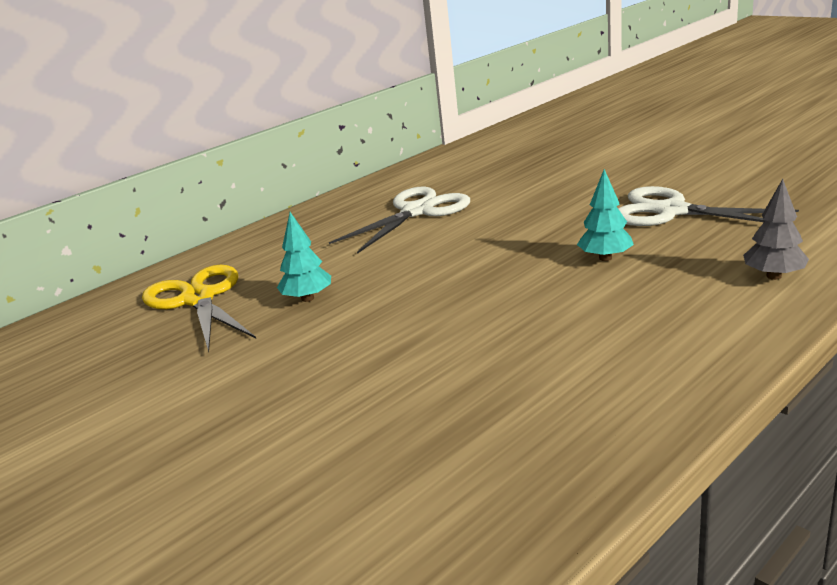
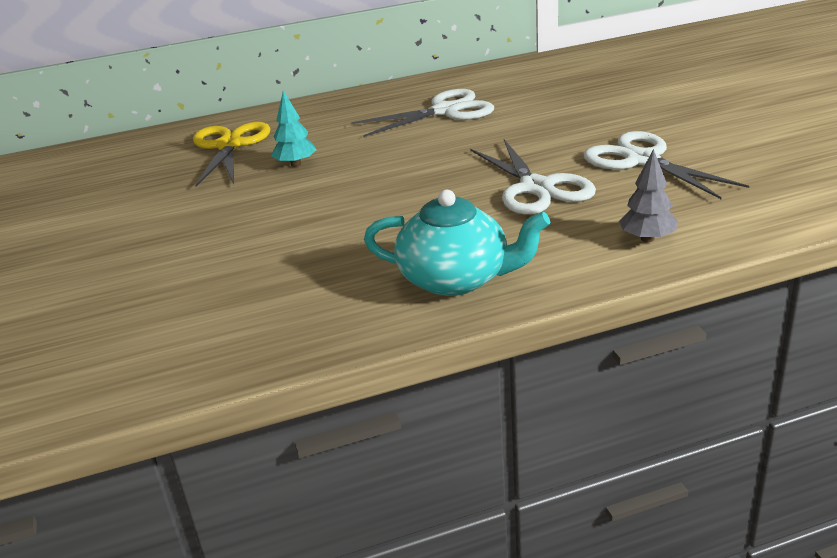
camera: 25 degrees right, 5 degrees up
turquoise tree [577,169,634,261] -> white scissors [470,139,596,214]
none -> turquoise teapot [364,190,550,296]

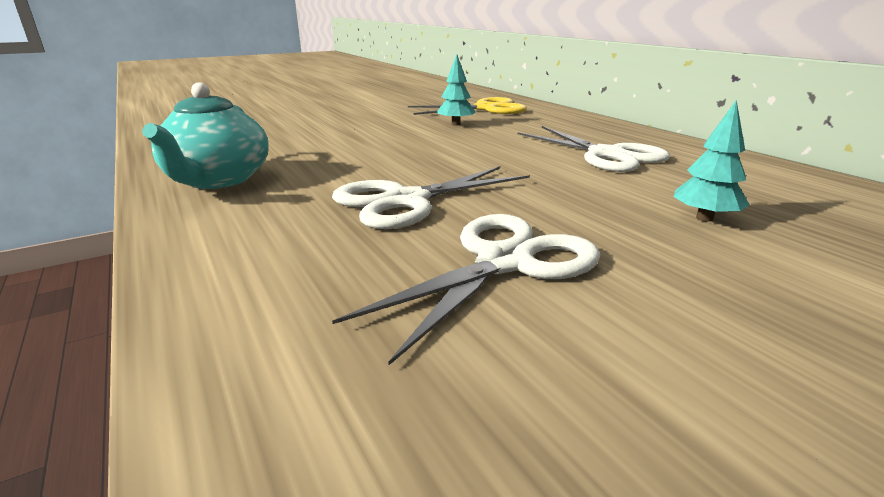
camera: 75 degrees right, 5 degrees down
grey tree [619,149,678,242] -> none
none -> turquoise tree [673,100,750,222]

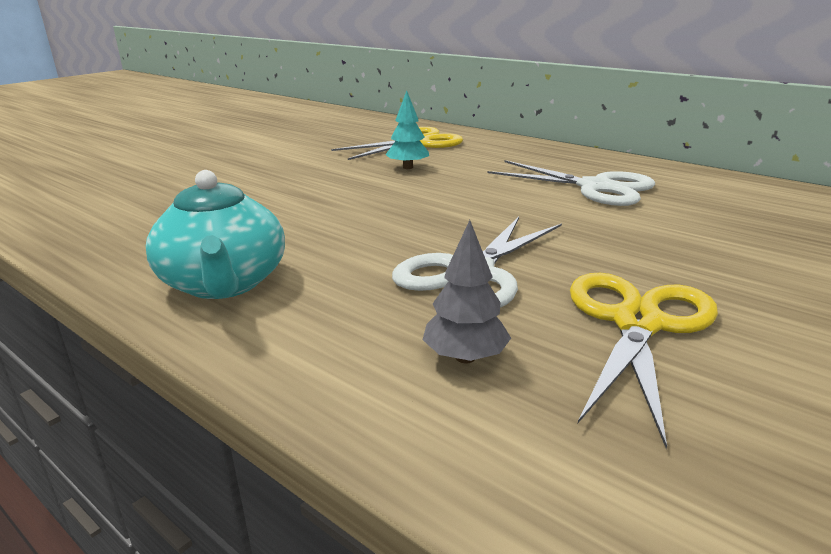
camera: 20 degrees left, 0 degrees up
white scissors [332,214,600,365] -> yellow scissors [570,273,718,449]
turquoise tree [673,100,750,222] -> none
none -> grey tree [422,220,511,364]

